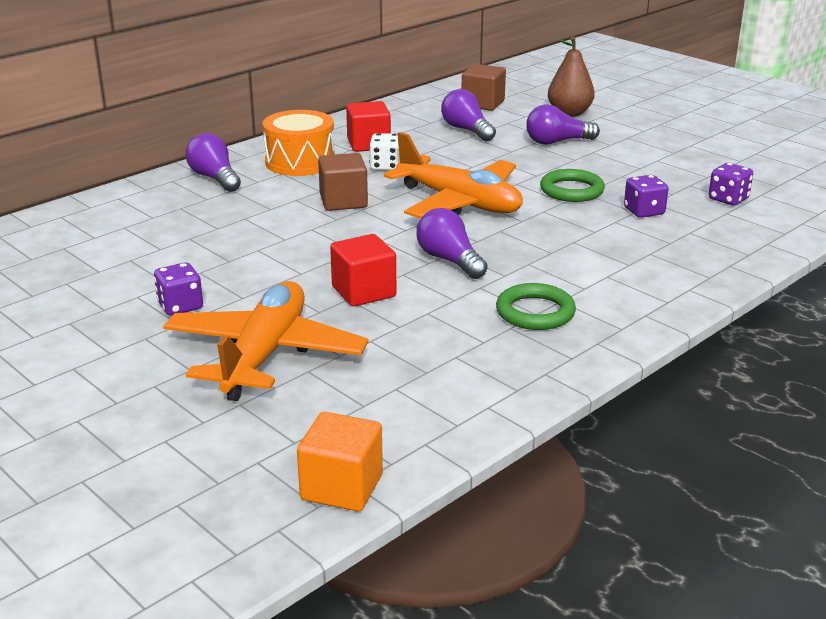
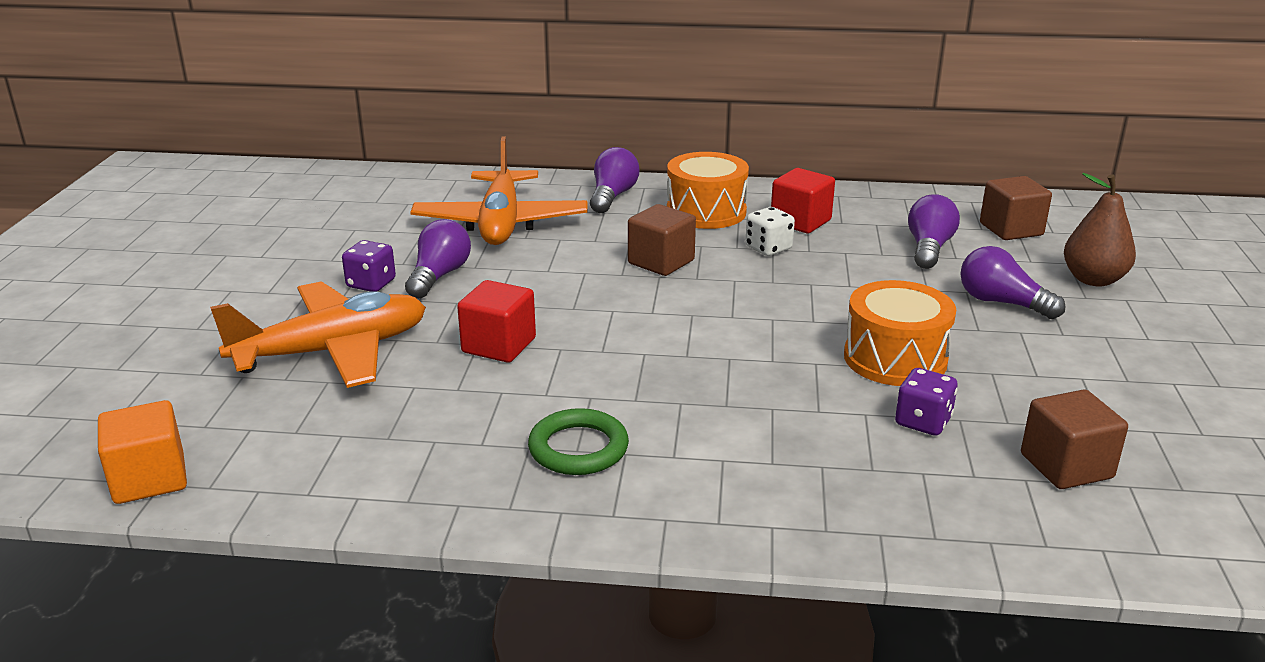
camera: 50 degrees right, 0 degrees up
orange plane [384,132,523,219] -> orange plane moved to [410,137,588,245]
purple light bulb [416,208,488,279] -> purple light bulb moved to [405,219,471,299]
green ring [540,169,605,202] -> orange drum [844,280,956,386]
purple dice [709,163,753,206] -> brown cube [1021,389,1128,489]

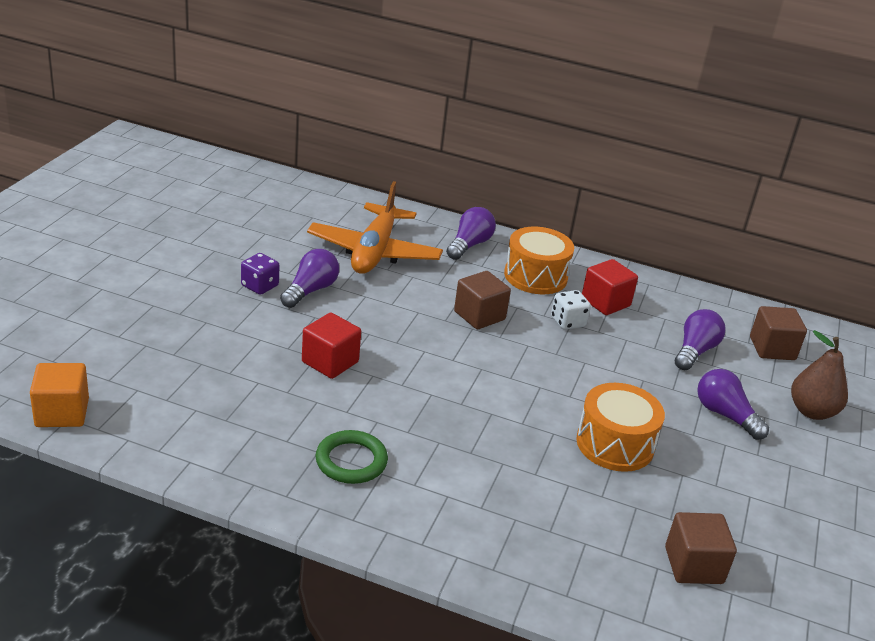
camera: 10 degrees right, 5 degrees up
orange plane [210,281,426,388] -> none
purple dice [895,368,958,436] -> none

